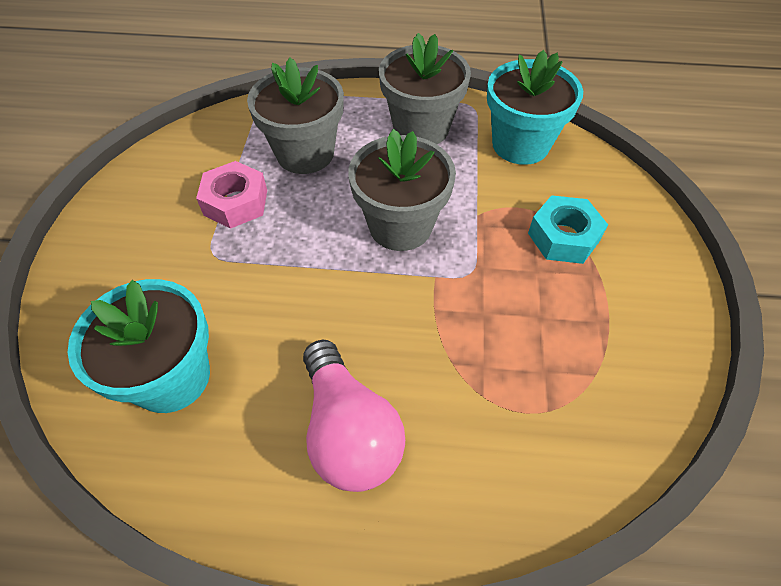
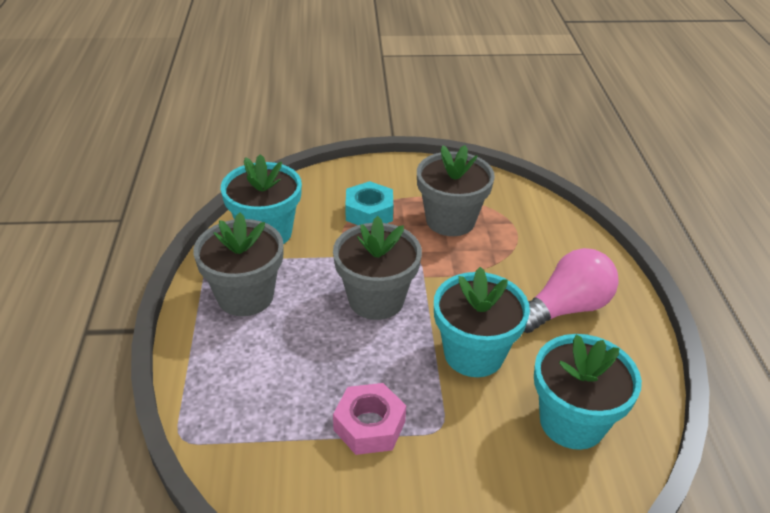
camera: 100 degrees left, 15 degrees down
grey flower pot [247,57,344,174] -> grey flower pot moved to [417,145,495,236]
none -> turquoise flower pot [434,267,530,377]

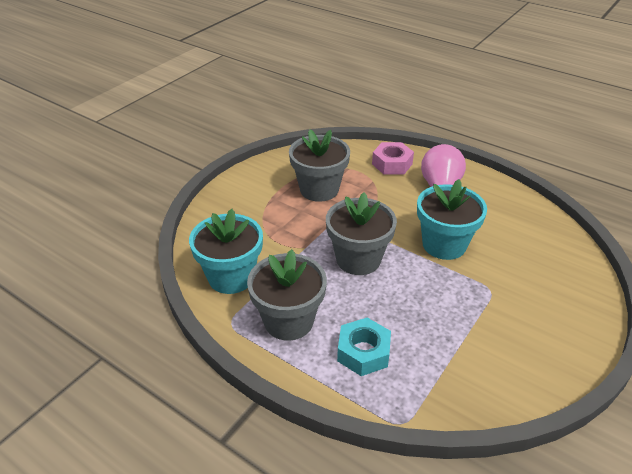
camera: 50 degrees left, 0 degrees up
pink nut [333,383,406,455] -> pink nut moved to [372,142,414,175]
turquoise nut [345,181,393,225] -> turquoise nut moved to [337,318,391,376]
turquoise flower pot [534,334,642,450] -> none

